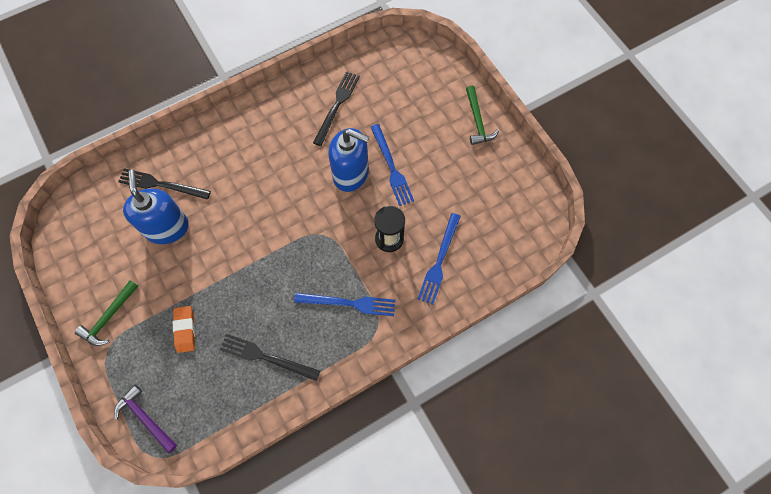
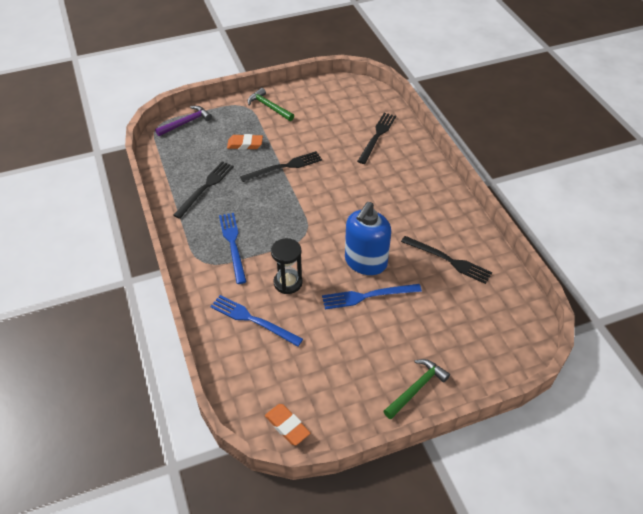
camera: 100 degrees right, 20 degrees down
blue soap dispenser [123,170,189,244] -> none
blue fork [294,293,396,316] -> blue fork turned 150 degrees clockwise [219,213,247,284]
green hammer [466,86,499,145] -> green hammer turned 135 degrees clockwise [383,359,450,419]
none -> black fork [240,151,322,182]
none -> orange eraser [265,404,310,445]

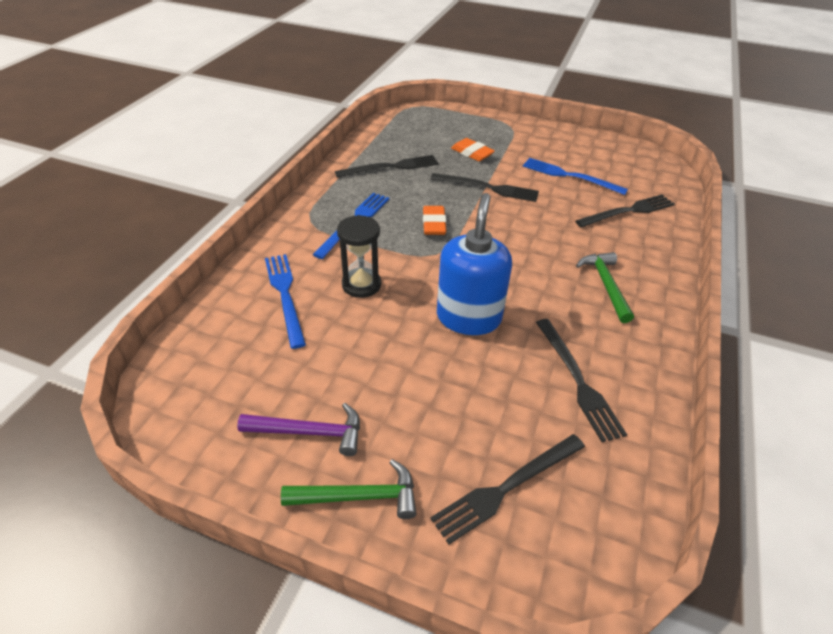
camera: 40 degrees right, 5 degrees down
purple hammer [155,106,212,136] -> purple hammer moved to [237,403,360,456]
green hammer [248,88,294,121] -> green hammer moved to [576,252,634,323]
orange eraser [265,404,310,445] -> orange eraser moved to [423,206,446,235]
blue fork [322,284,422,310] -> blue fork moved to [523,158,628,195]
blue soap dispenser [345,202,391,275] -> blue soap dispenser turned 120 degrees clockwise [437,193,512,335]
none -> black fork [430,434,585,545]

